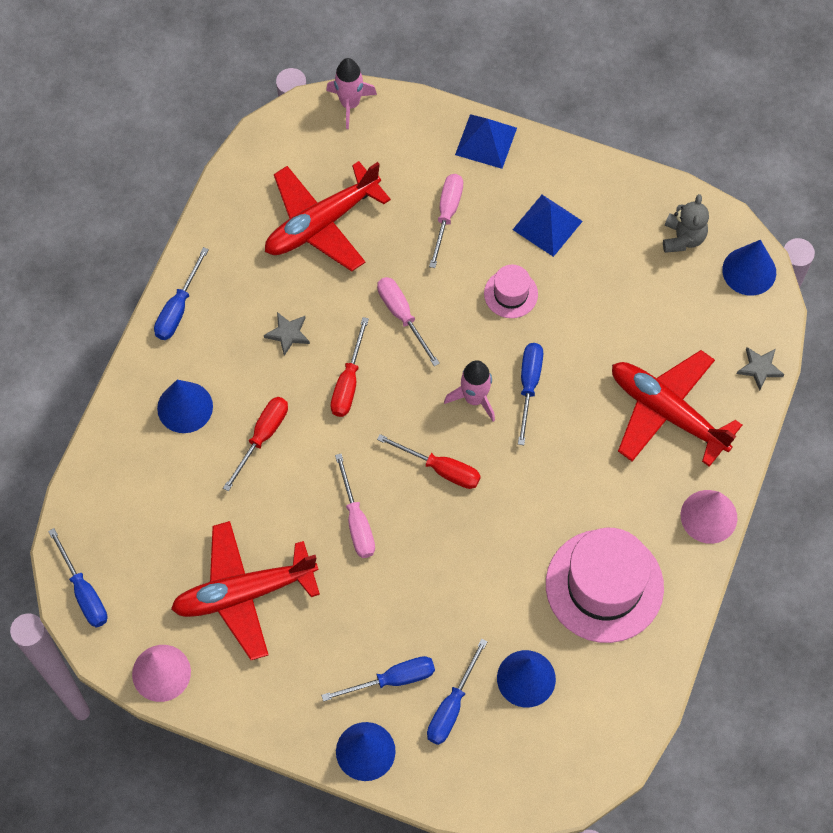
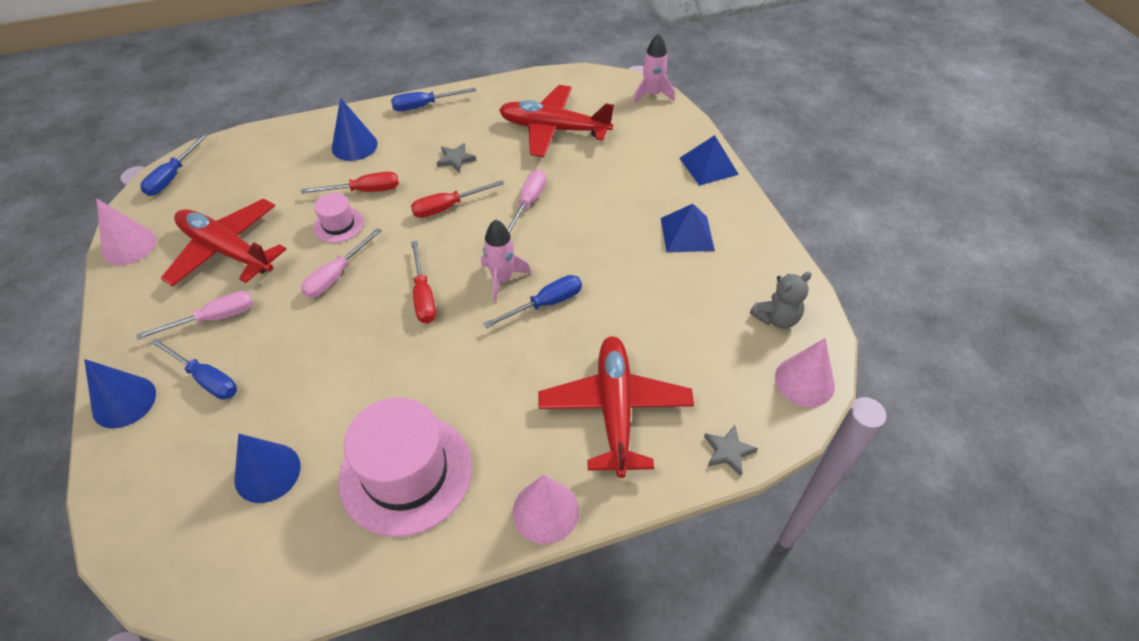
camera: 50 degrees right, 15 degrees down
blue screwdriver [427,639,488,745] -> none
pink screwdriver [429,174,463,268] -> pink screwdriver moved to [137,291,253,340]
pink hat [484,265,538,318] -> pink hat moved to [313,193,364,243]
blue cone [722,240,776,296] -> pink cone [775,338,835,407]

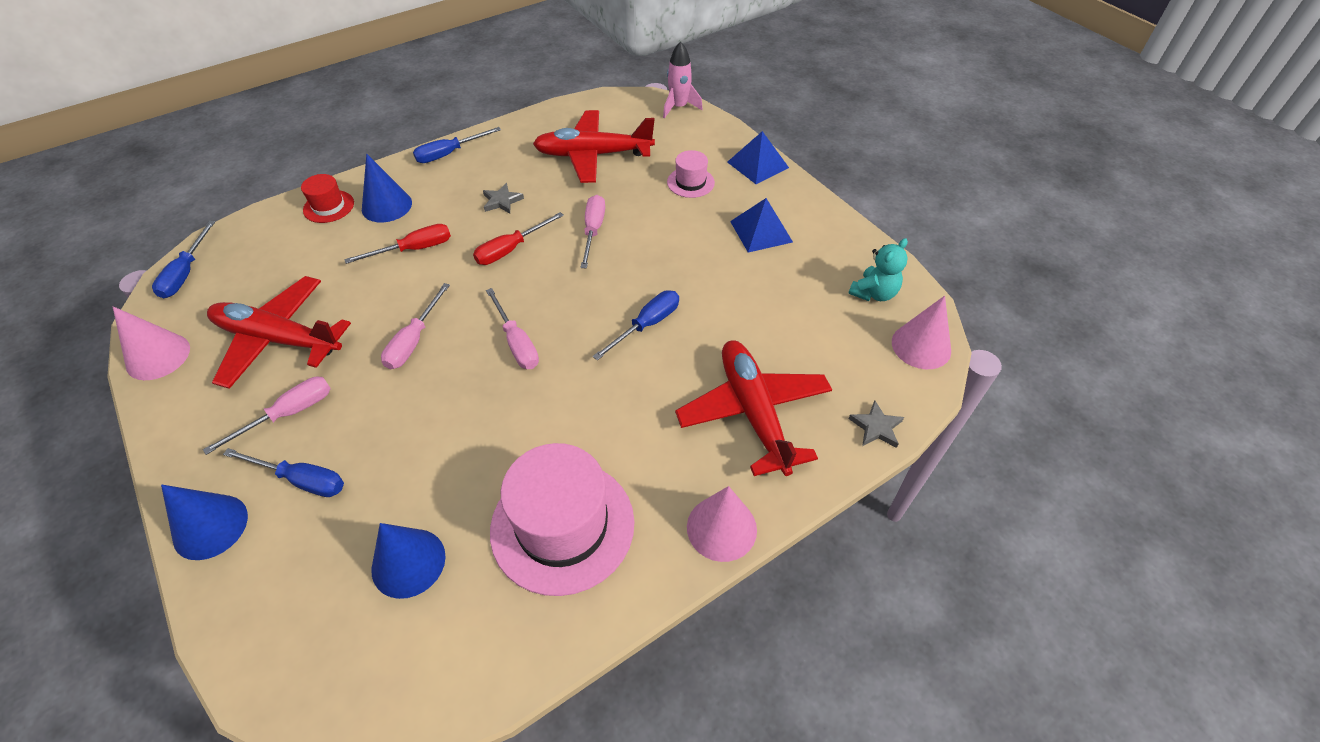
camera: 15 degrees left, 0 degrees up
pink hat [313,193,364,243] -> pink hat moved to [667,150,715,198]
red screwdriver [411,241,436,324] -> pink screwdriver [486,288,539,369]
pink rocket [481,220,531,302] -> none
grey teddy bear [750,272,812,328] -> turquoise teddy bear [848,238,908,301]
none -> red hat [301,174,354,223]

